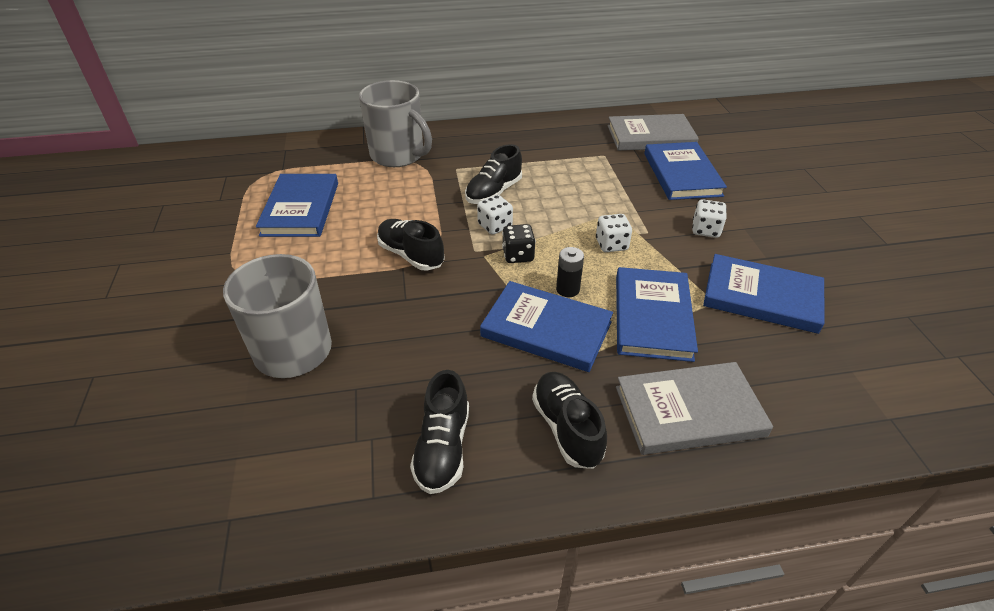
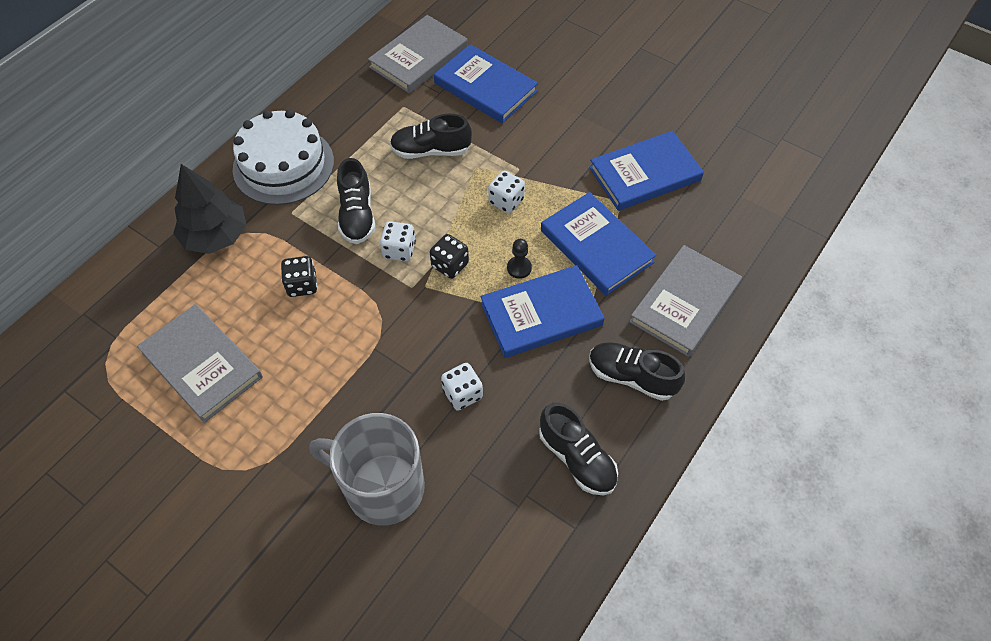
camera: 45 degrees left, 15 degrees up
blue book [256,174,338,237] -> grey book [137,304,263,423]
grey mug [359,80,432,167] -> black tree [173,164,246,254]
black shoe [377,219,445,271] -> black shoe moved to [390,114,472,159]
black battery [556,247,584,297] -> black pawn [507,239,532,279]
white dice [692,199,727,238] -> white dice moved to [441,363,483,411]
none -> white cake [233,109,334,205]
none -> black dice [281,256,317,297]

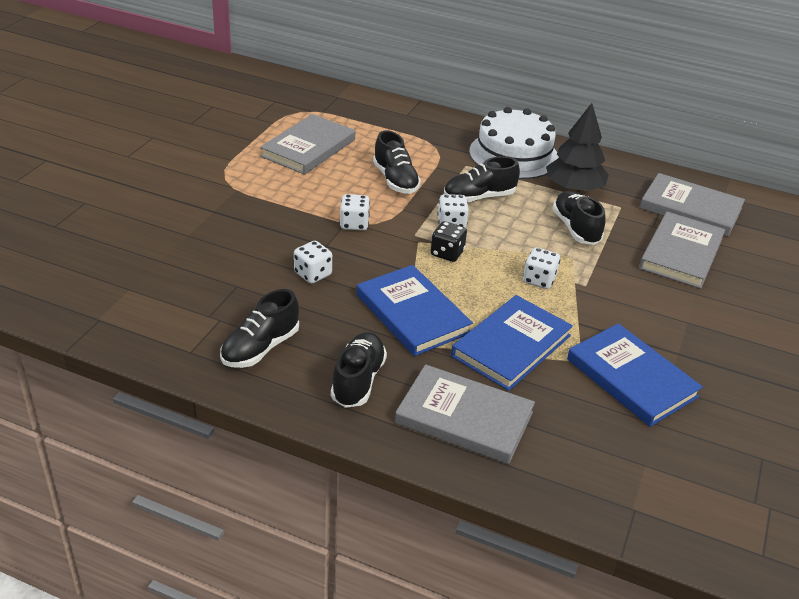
camera: 75 degrees right, 20 degrees down
black tree [173,164,246,254] -> black tree moved to [546,103,609,192]
black dice [281,256,317,297] -> black shoe [373,131,421,194]
grey mug [309,413,425,526] -> none
blue book [434,44,538,123] -> grey book [639,212,725,289]
black pawn [507,239,532,279] -> none
none -> white dice [340,194,370,231]

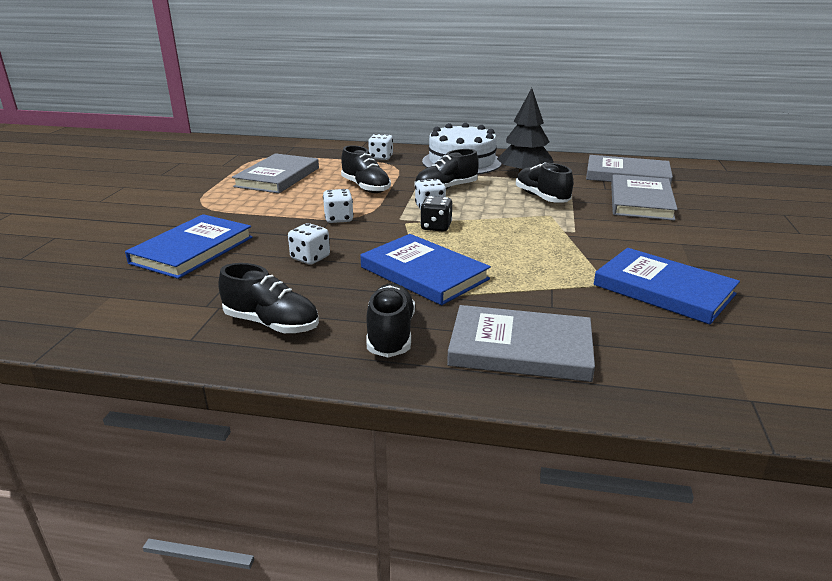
camera: 10 degrees left, 10 degrees down
black shoe [220,289,299,368] -> black shoe turned 90 degrees counterclockwise [219,263,319,334]
blue book [451,295,573,391] -> blue book moved to [125,214,253,279]
white dice [523,247,560,289] -> white dice moved to [368,134,393,160]

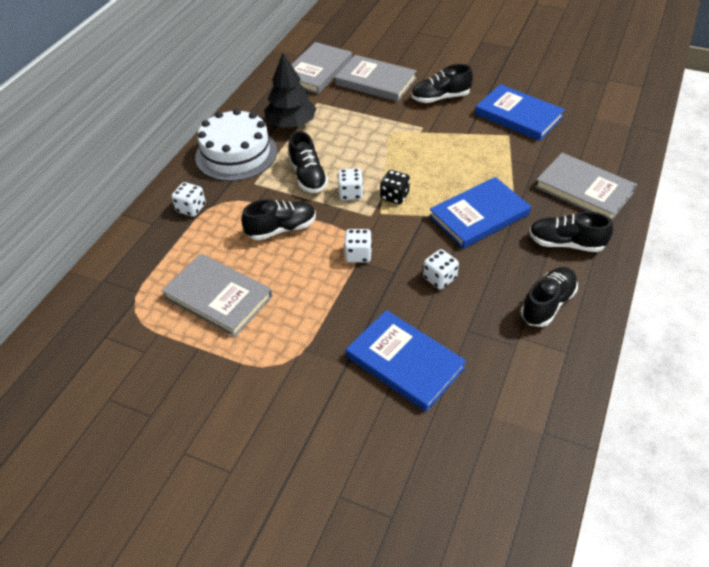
camera: 75 degrees left, 20 degrees up
grey book [447,305,595,382] -> grey book turned 75 degrees counterclockwise [535,153,637,220]
black shoe [516,162,573,203] -> black shoe moved to [411,64,473,103]
blue book [594,248,740,325] -> blue book turned 75 degrees clockwise [475,84,565,141]

